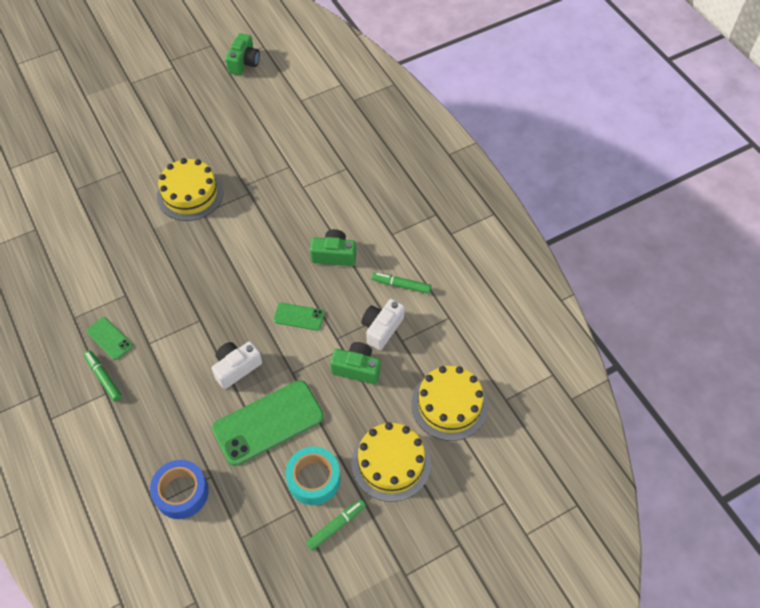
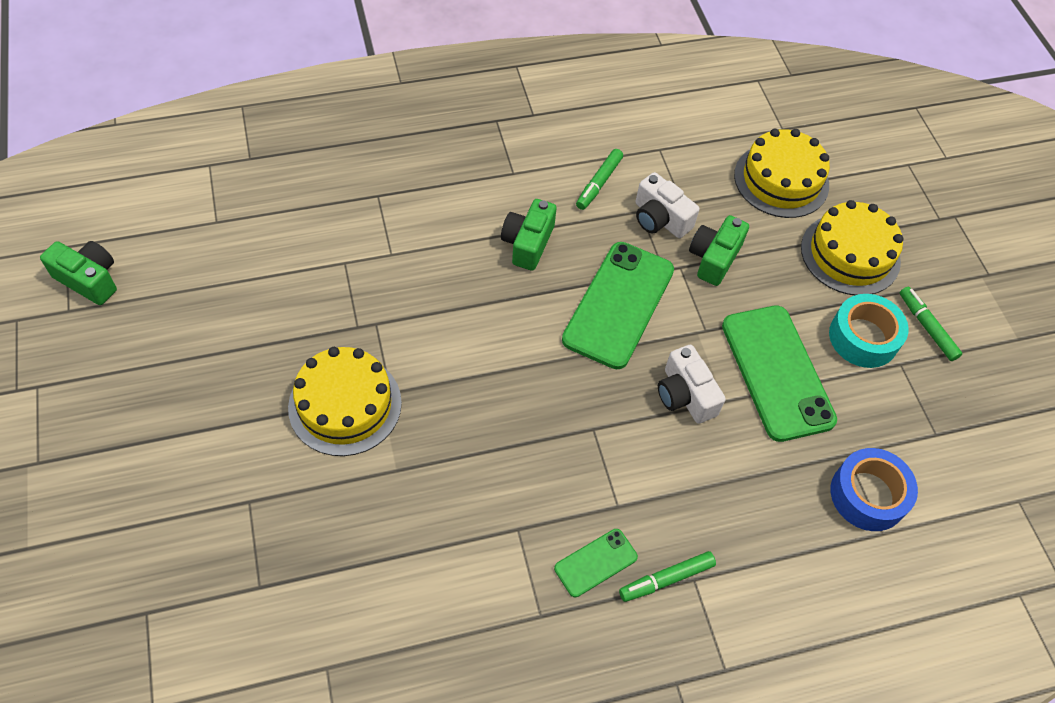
camera: 80 degrees left, 0 degrees up
green phone [274,303,324,331] -> green phone [562,242,674,369], size x2.04

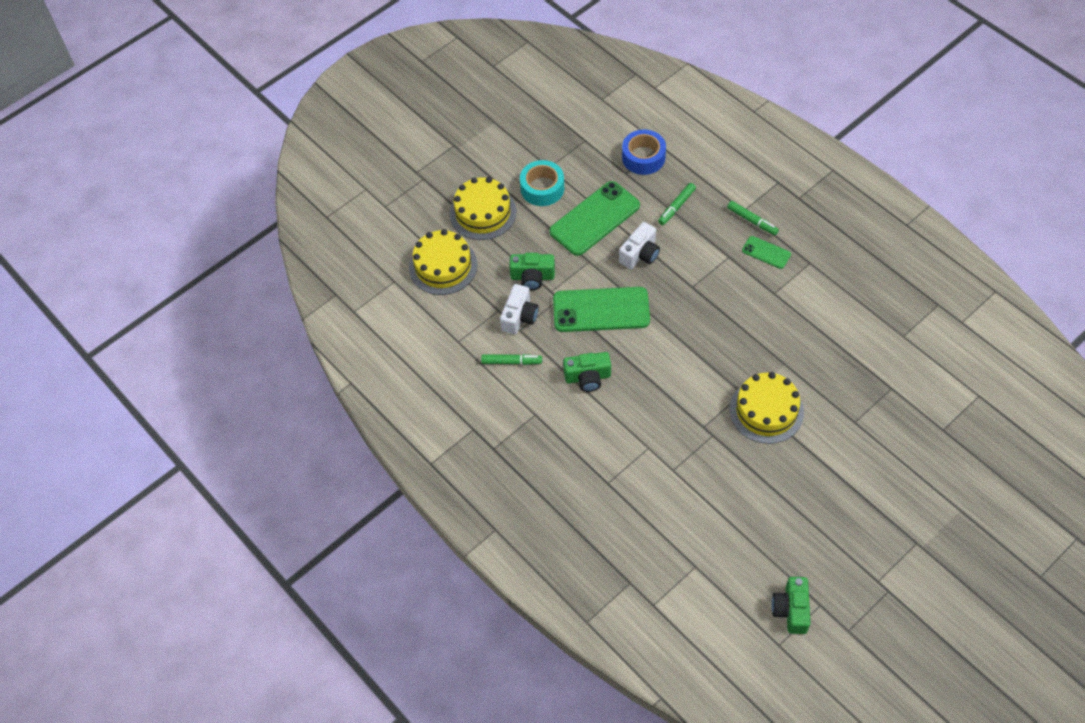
camera: 110 degrees left, 0 degrees up
green marker [900,287,962,361] -> green marker moved to [658,183,696,225]

